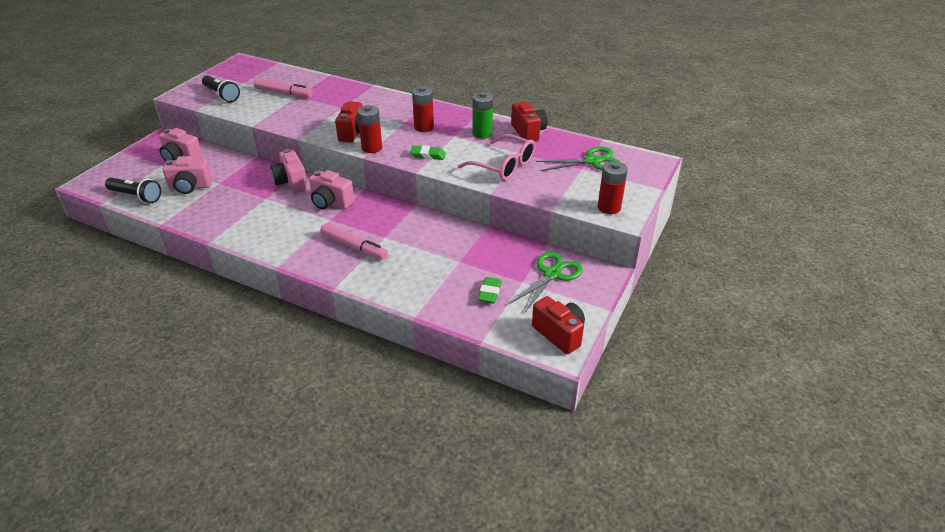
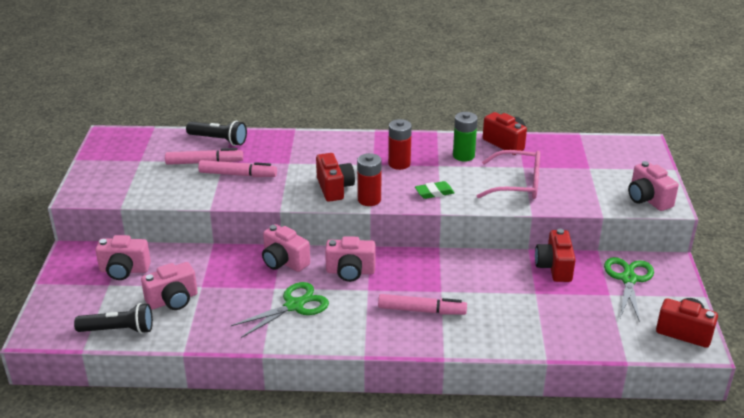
camera: 25 degrees left, 5 degrees down
black flashlight [202,75,240,102] -> black flashlight moved to [186,121,247,146]
green eraser [478,277,502,303] -> none
green scissors [536,146,620,171] -> green scissors moved to [231,282,329,338]
red battery [598,161,628,214] -> pink camera [628,161,679,211]
none -> pink marker [198,160,277,177]
none -> red camera [535,229,576,282]

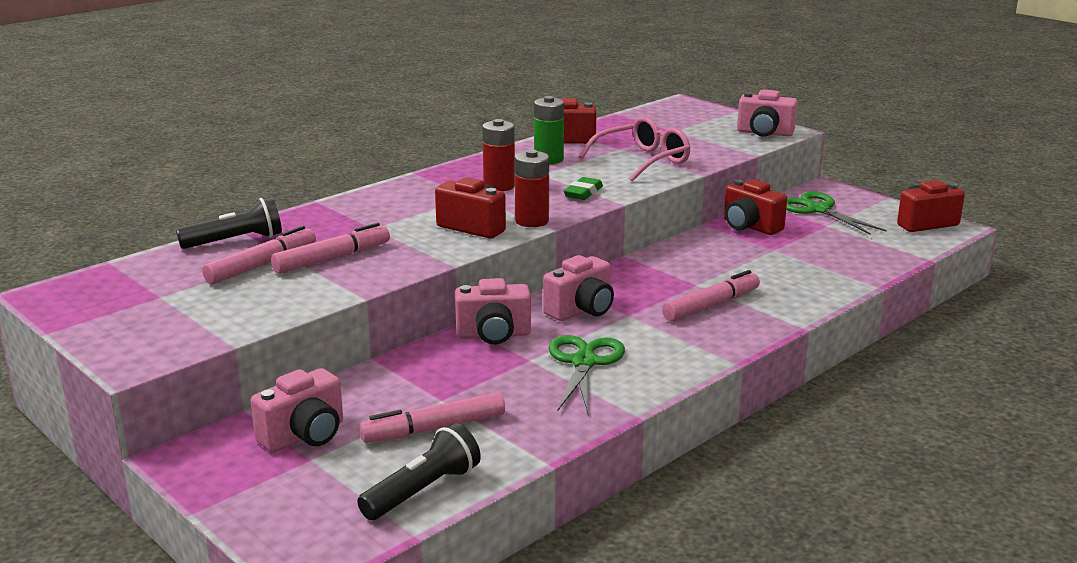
camera: 45 degrees left, 10 degrees down
pink camera [141,262,198,310] -> pink marker [359,392,505,443]

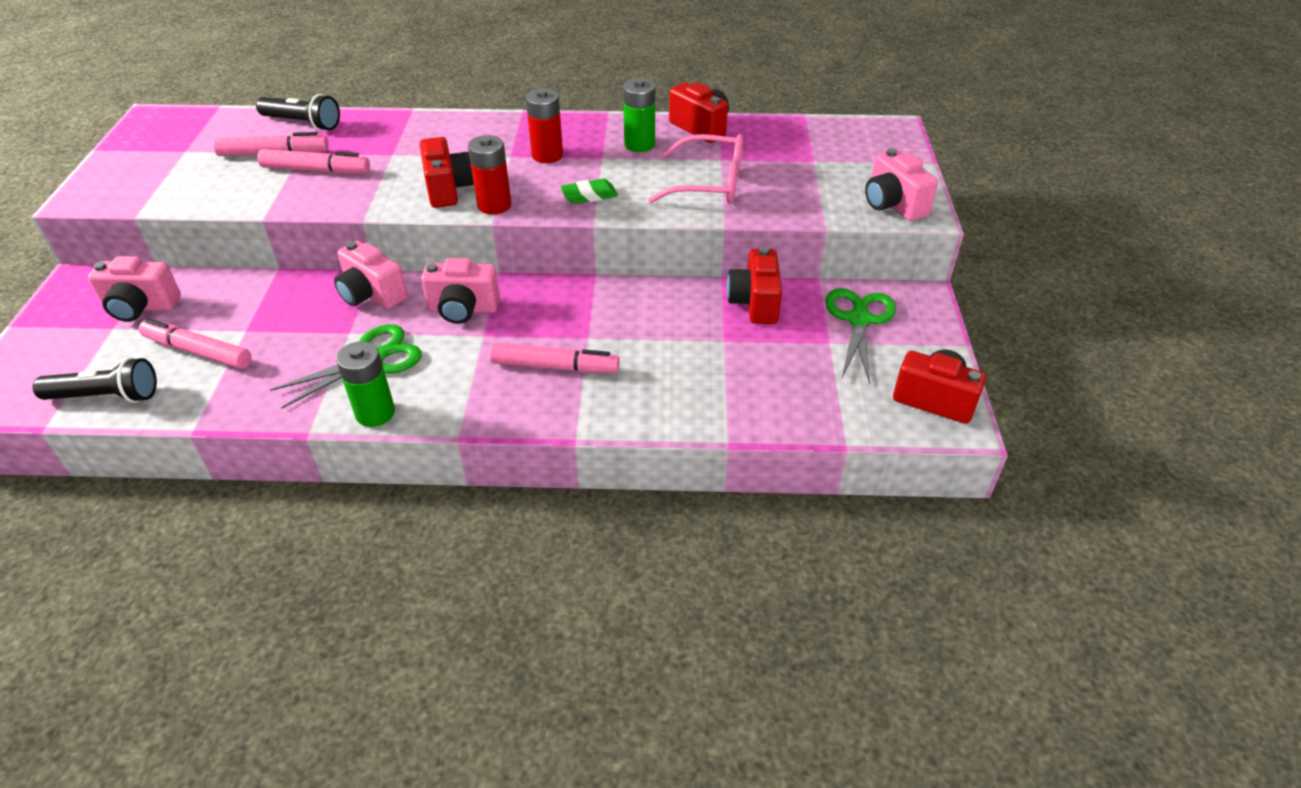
camera: 45 degrees right, 20 degrees up
none -> green battery [336,341,395,427]

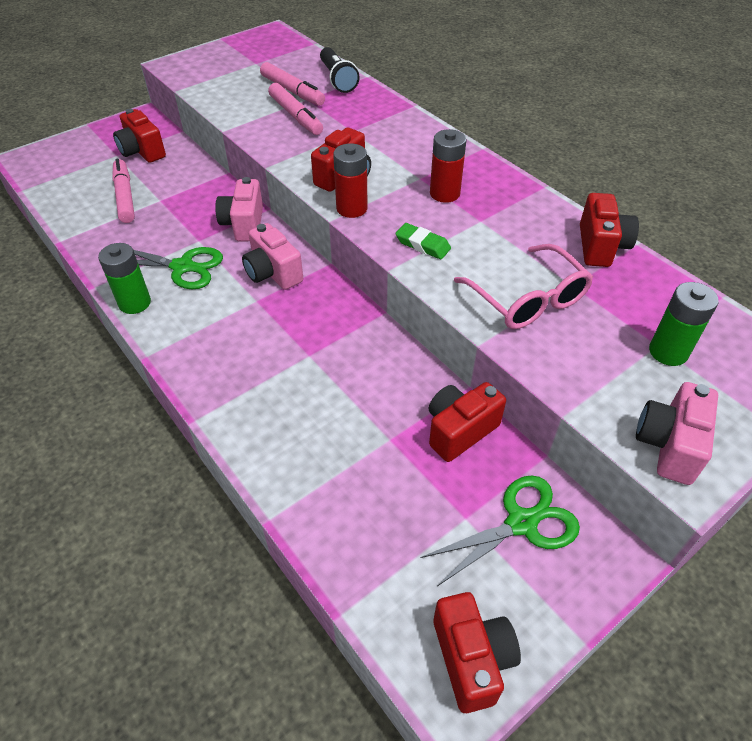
camera: 50 degrees right, 5 degrees up
black flashlight [33,357,157,403] -> none
pink camera [88,256,181,322] -> red camera [113,109,166,163]
pink marker [490,342,620,373] -> none
green battery [623,78,655,152] -> green battery moved to [649,282,719,366]

